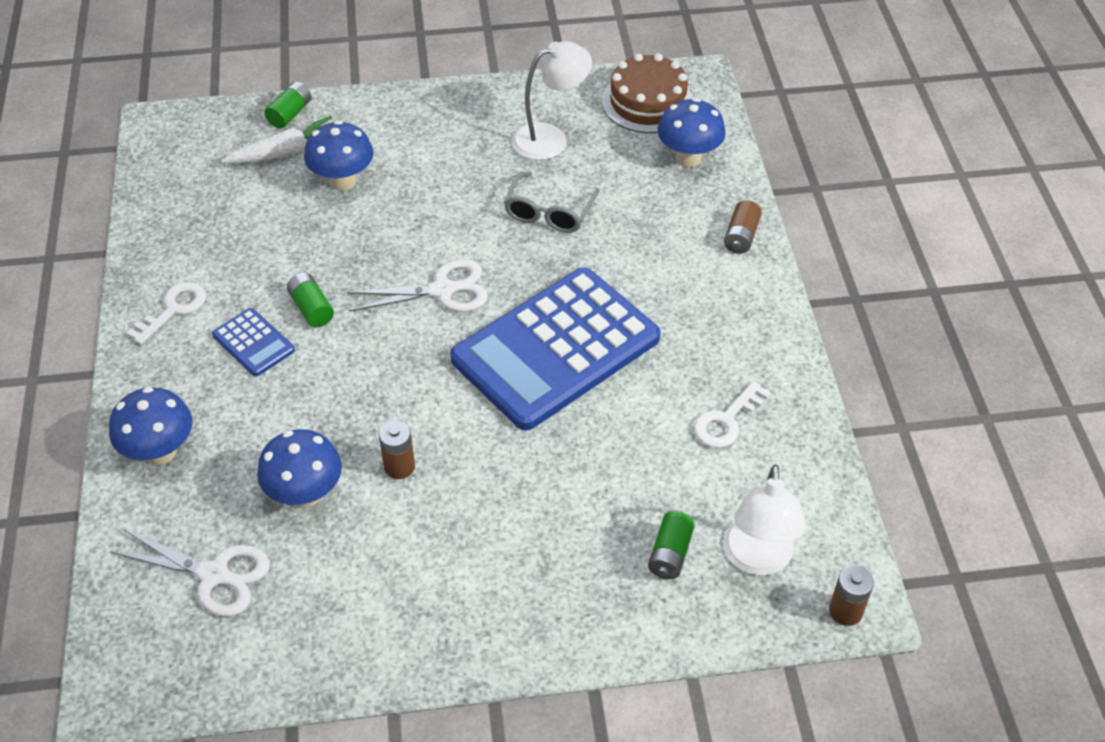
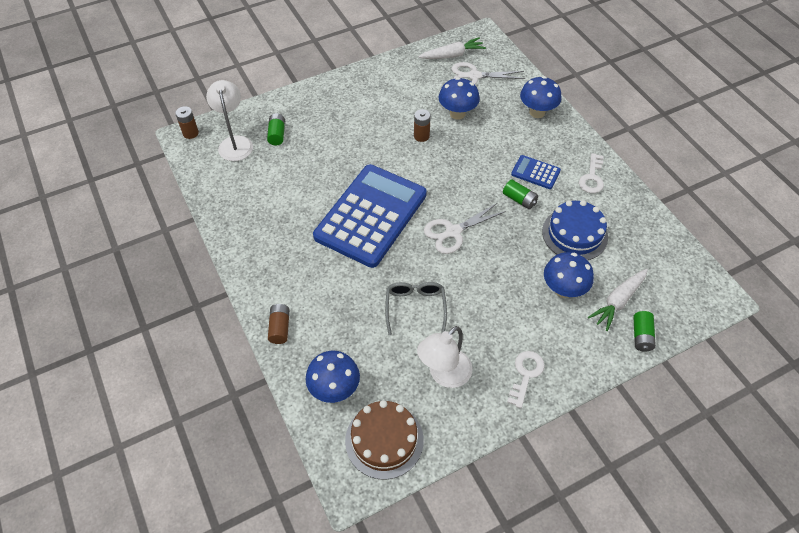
camera: 160 degrees right, 5 degrees up
white key [694,381,771,448] -> white key moved to [507,351,545,408]
none -> white carrot [418,37,486,59]
none -> blue cake [542,200,608,260]

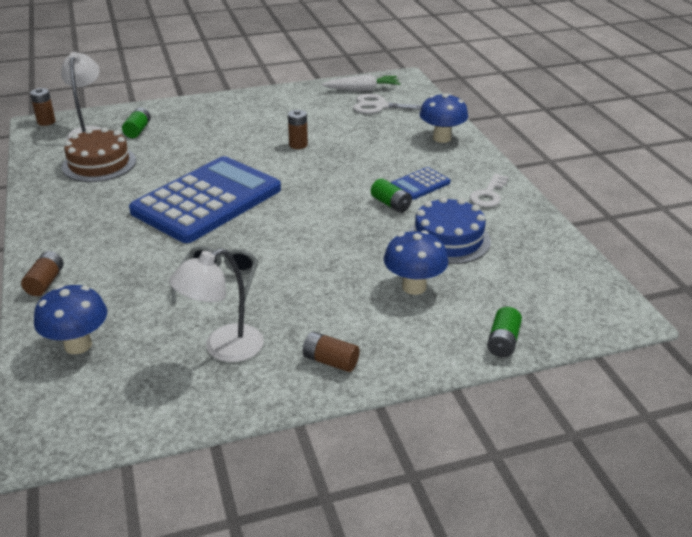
camera: 10 degrees right, 20 degrees down
brown cake [345,400,424,480] -> brown cake moved to [62,127,136,182]
white scissors [424,203,506,254] -> none
blue mushroom [439,77,480,120] -> none
white key [507,351,545,408] -> brown battery [303,331,360,372]
blue calculator [511,155,561,189] -> blue calculator turned 75 degrees counterclockwise [391,167,450,200]
white carrot [588,269,648,331] -> none

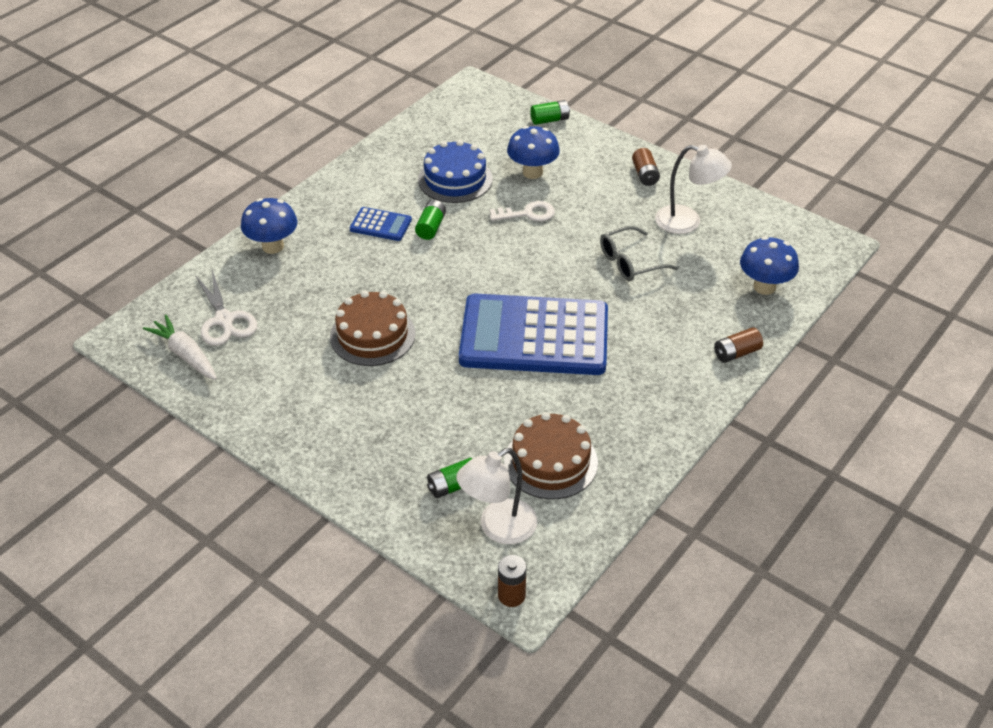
camera: 125 degrees left, 10 degrees up
brown battery [288,110,308,149] -> brown cake [330,291,415,366]
white key [470,174,508,207] -> white key moved to [490,201,555,222]

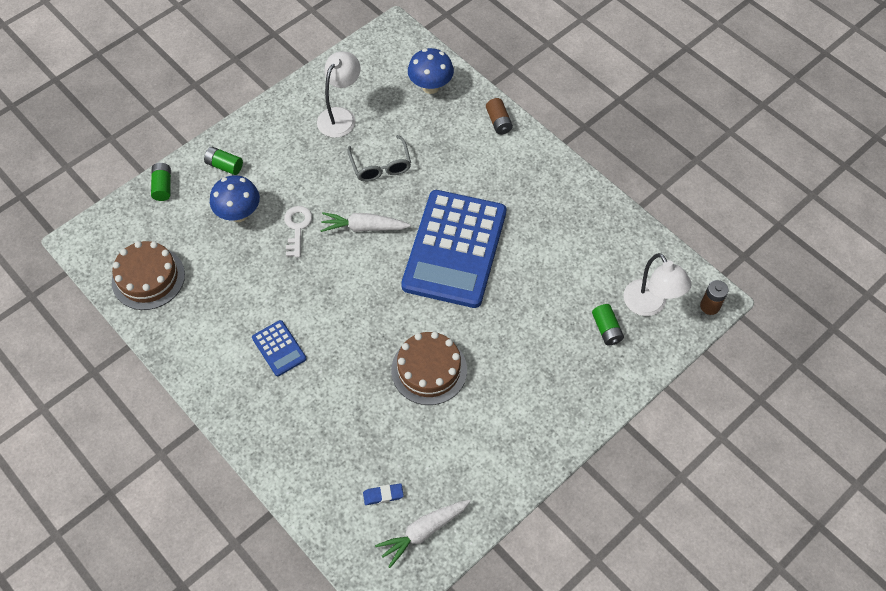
camera: 80 degrees left, 15 degrees up
white scissors [195,270,257,346] -> blue eraser [363,483,404,505]
blue mushroom [241,198,298,254] -> none
blue calculator [350,207,412,241] -> blue calculator turned 120 degrees clockwise [252,320,307,376]
green battery [415,200,446,240] -> green battery moved to [204,147,243,175]
blue cake [418,140,493,203] -> none
brown cake [504,412,598,499] -> brown cake moved to [112,241,185,310]
brown battery [632,148,660,186] -> none
none -> white carrot [320,212,411,232]

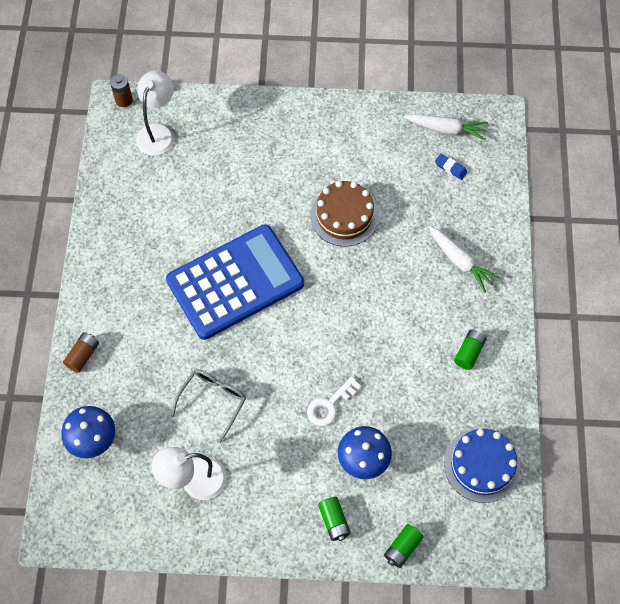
camera: 135 degrees left, 5 degrees up
brown cake [112,241,185,310] -> blue cake [444,429,520,503]
blue calculator [252,320,307,376] -> none
white carrot [320,212,411,232] -> white carrot moved to [429,226,500,293]
green battery [592,304,624,346] -> green battery moved to [454,330,487,370]

